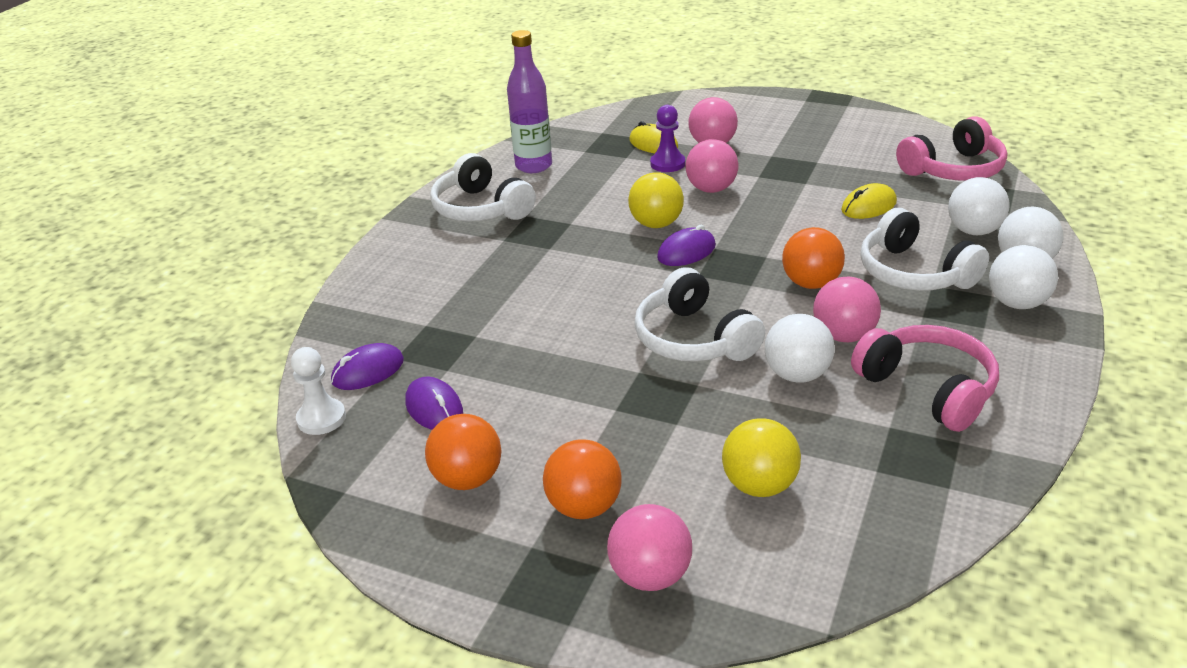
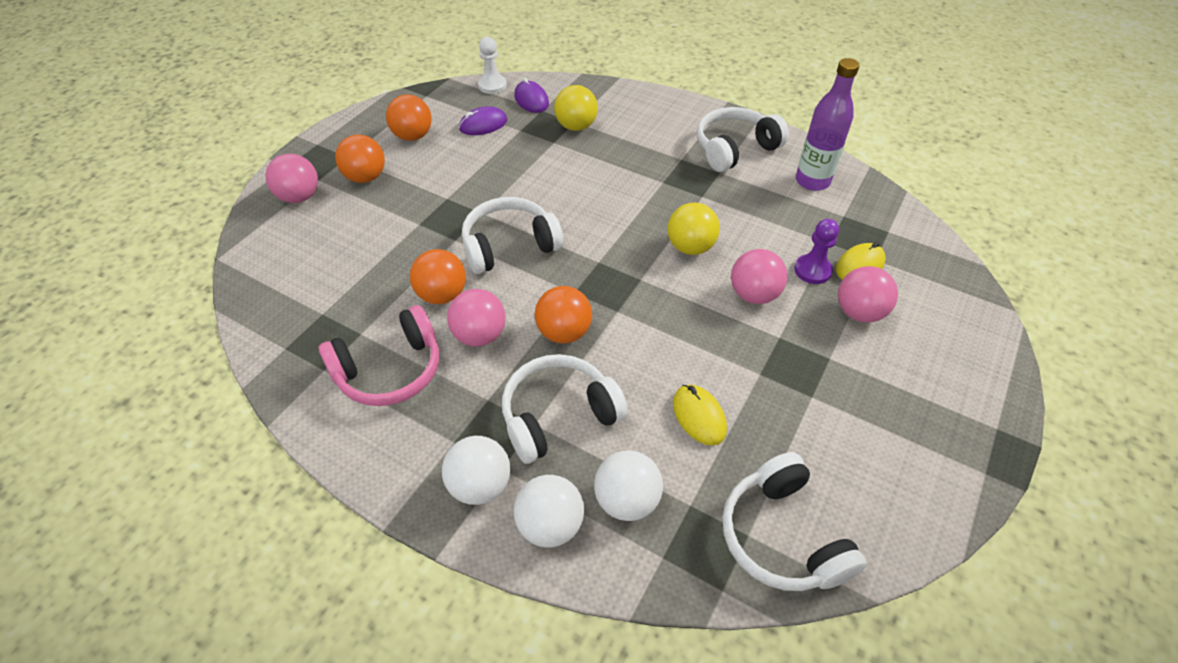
camera: 95 degrees right, 15 degrees up
purple mouse [657,225,716,266] -> none
yellow ball [722,418,801,497] -> yellow ball moved to [554,85,598,131]
white ball [765,314,835,383] -> orange ball [410,249,466,304]
pink headphones [896,116,1007,181] -> white headphones [722,452,867,591]

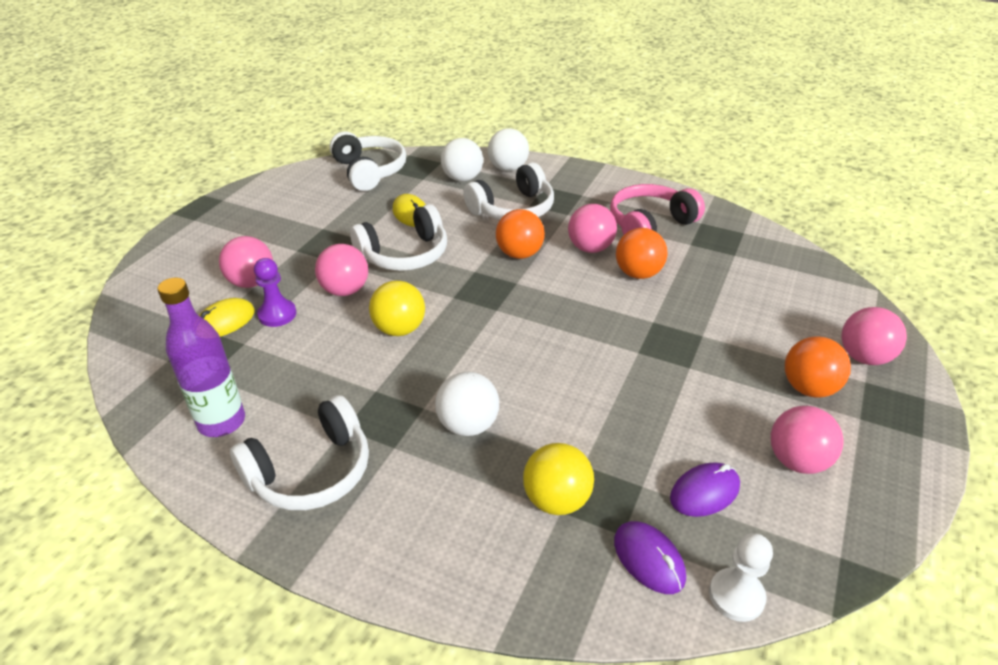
camera: 175 degrees right, 10 degrees down
orange ball [386,94,432,141] -> pink ball [771,406,843,474]
white ball [442,436,511,505] -> white ball moved to [435,372,499,436]
white headphones [462,197,563,274] -> white headphones moved to [350,204,447,271]

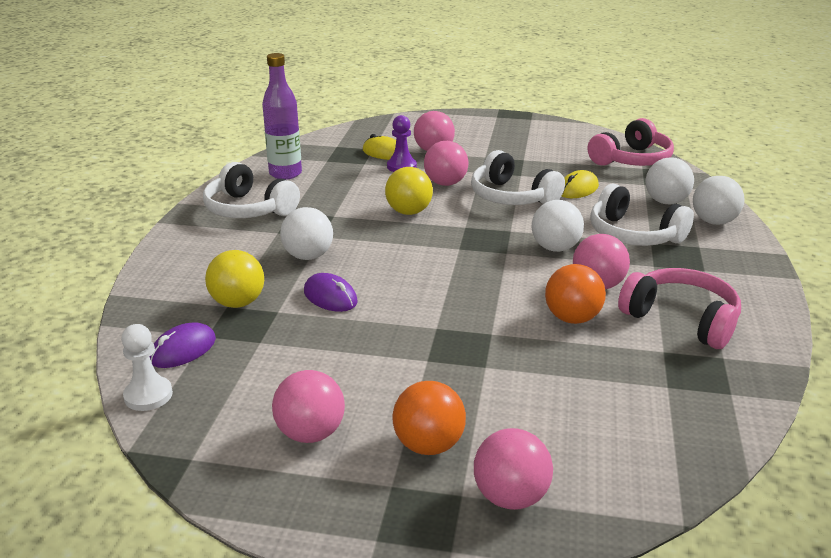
camera: 75 degrees right, 10 degrees down
white headphones [330,131,406,191] -> pink headphones [588,118,674,166]
orange ball [496,209,545,259] -> white ball [531,200,584,252]
purple mouse [670,462,740,517] -> purple mouse moved to [304,273,358,312]

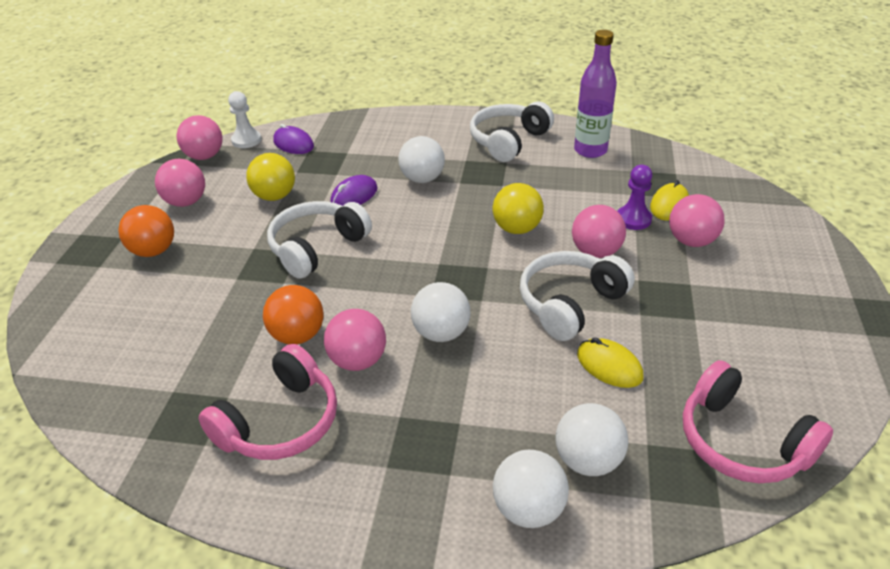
camera: 90 degrees right, 10 degrees up
yellow ball [205,250,264,308] -> yellow ball moved to [246,153,295,201]
pink ball [474,428,553,510] -> pink ball moved to [177,115,222,160]
white headphones [590,184,694,246] -> white headphones moved to [267,201,372,279]

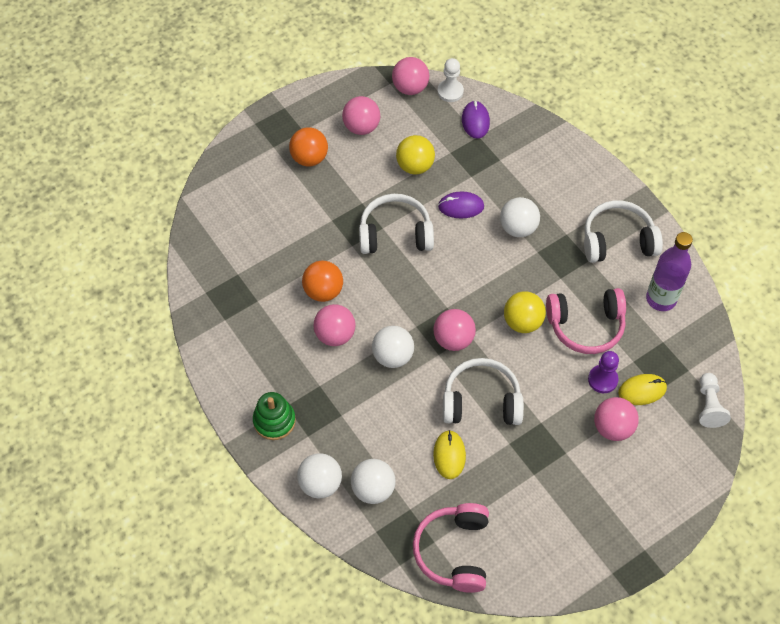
camera: 45 degrees right, 20 degrees up
pink headphones [199,344,337,460] -> pink headphones moved to [546,288,626,354]
pink ball [572,205,626,258] -> pink ball moved to [433,309,476,351]
none -> green stacking toy [253,392,296,440]
none -> white pawn [699,373,731,428]

